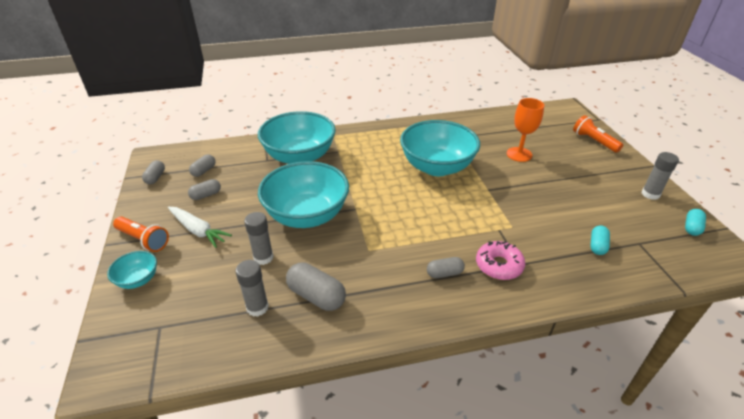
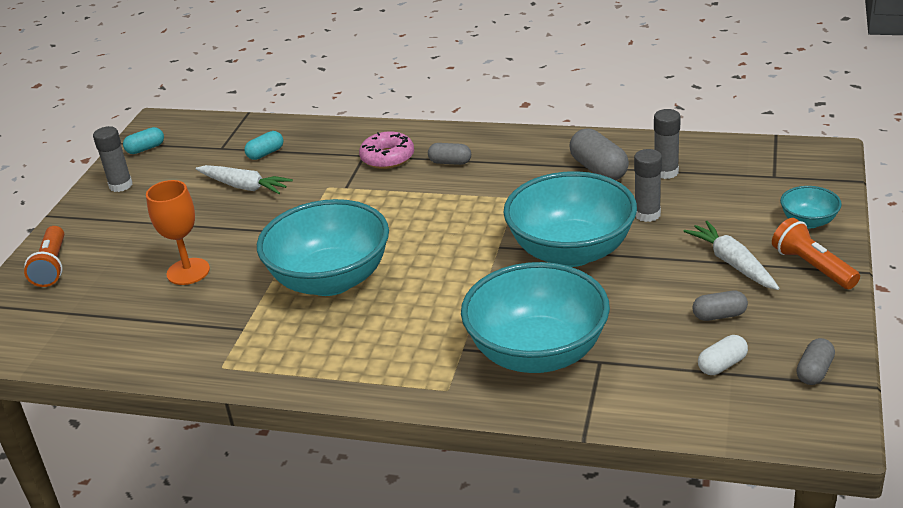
camera: 150 degrees left, 5 degrees down
grey capsule [189,154,215,177] -> white capsule [698,335,748,375]
none -> white carrot [196,165,293,194]

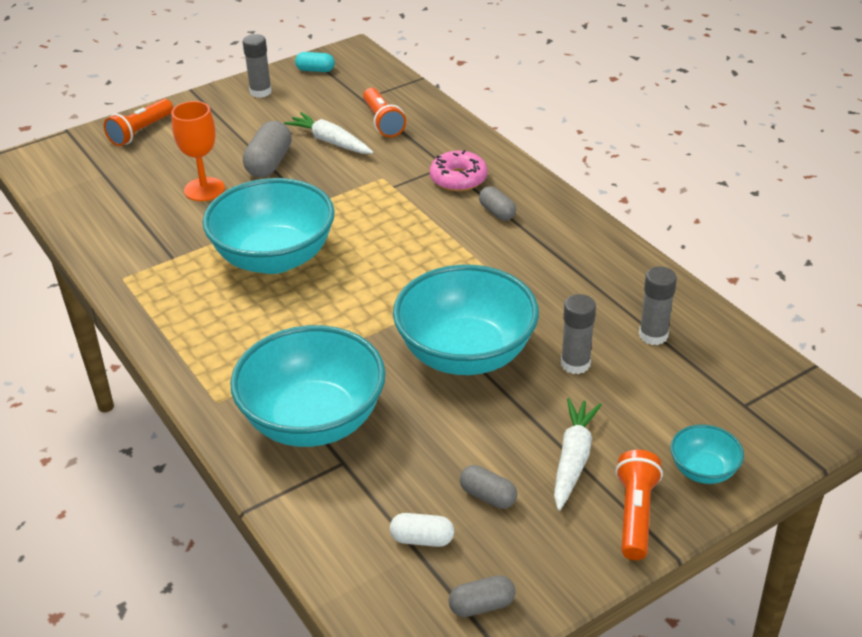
camera: 40 degrees right, 5 degrees up
white carrot [196,165,293,194] -> white carrot turned 150 degrees clockwise [284,112,373,154]
turquoise capsule [244,131,283,160] -> orange flashlight [363,88,406,137]
grey capsule [569,128,629,180] -> grey capsule moved to [243,121,292,177]

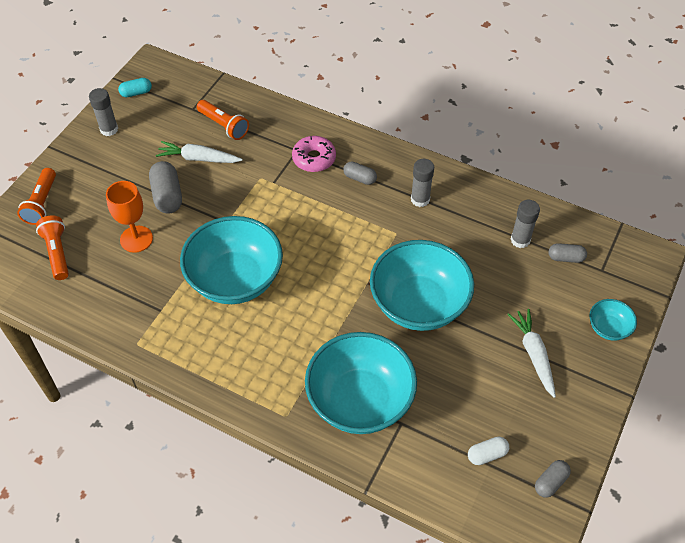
camera: 30 degrees left, 15 degrees up
grey capsule [460,465,517,509] -> grey capsule moved to [549,243,587,263]
grey glue stick [561,294,596,374] -> grey glue stick moved to [411,159,434,207]
orange flashlight [615,450,663,560] -> orange flashlight moved to [36,215,69,280]

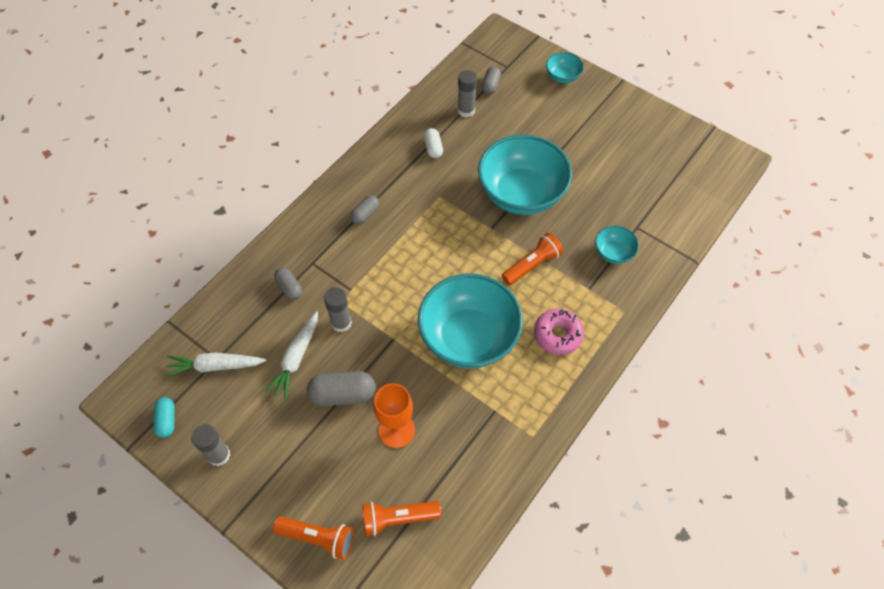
camera: 80 degrees left, 5 degrees up
orange flashlight [197,100,249,140] -> orange flashlight moved to [502,233,563,285]
pink donut [292,136,336,172] -> pink donut moved to [534,309,584,355]
turquoise bowl [305,332,417,434] -> turquoise bowl [595,226,639,264], size x0.45
grey glue stick [411,159,434,207] -> grey glue stick moved to [324,287,352,333]
white capsule [468,437,509,465] -> white capsule moved to [424,128,443,158]
white carrot [507,309,556,398] -> white carrot moved to [165,353,267,377]
grey capsule [535,460,571,498] -> grey capsule moved to [274,268,302,300]

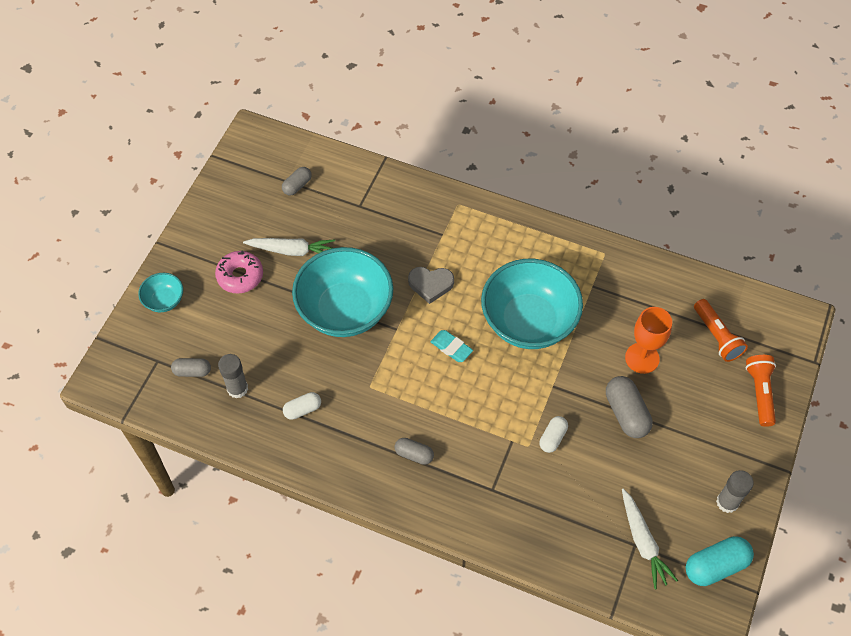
camera: 105 degrees left, 0 degrees up
turquoise capsule [153,397,175,438] -> turquoise capsule [686,536,754,586], size x1.66
white carrot [265,311,318,400] -> white carrot moved to [243,238,335,256]
grey capsule [274,268,302,300] -> grey capsule moved to [282,167,312,196]
grey glue stick [324,287,352,333] -> white capsule [539,416,568,453]
orange flashlight [502,233,563,285] -> grey heart [408,267,454,304]
pink donut [534,309,584,355] -> pink donut moved to [215,250,263,294]
turquoise bowl [595,226,639,264] -> none
none -> turquoise eraser [431,330,473,362]

